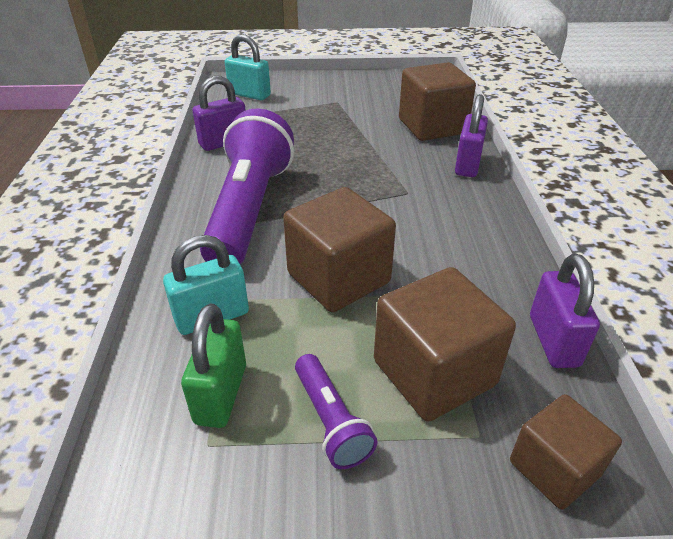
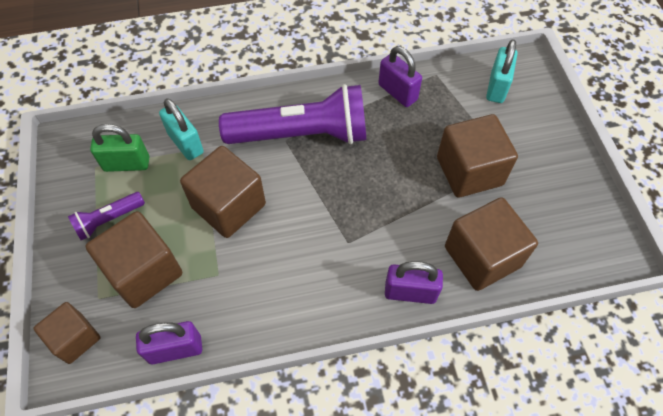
camera: 80 degrees right, 20 degrees up
none -> brown cube [437,114,518,198]

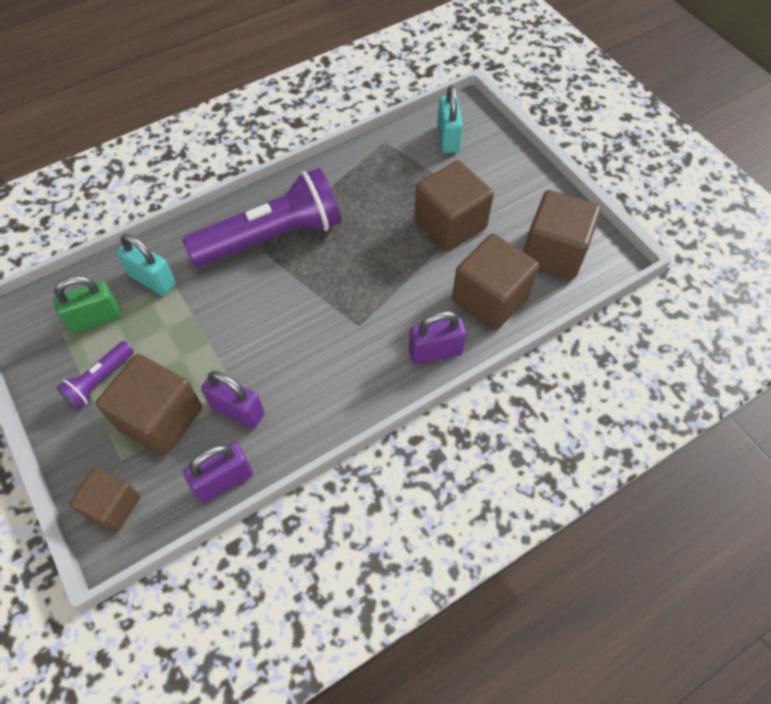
camera: 20 degrees left, 0 degrees up
brown cube [180,146,266,238] -> brown cube moved to [523,190,601,280]
purple padlock [378,46,422,107] -> purple padlock moved to [201,371,265,429]

